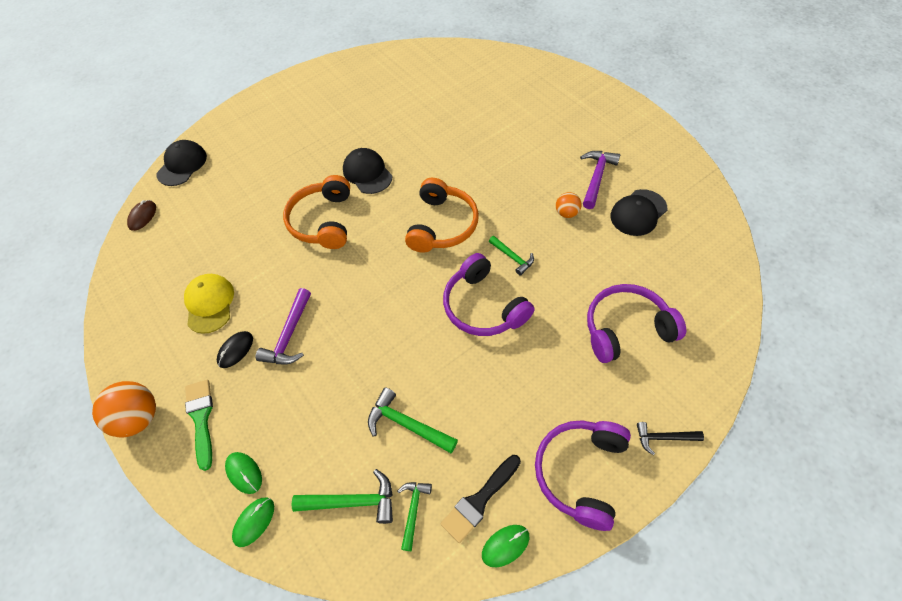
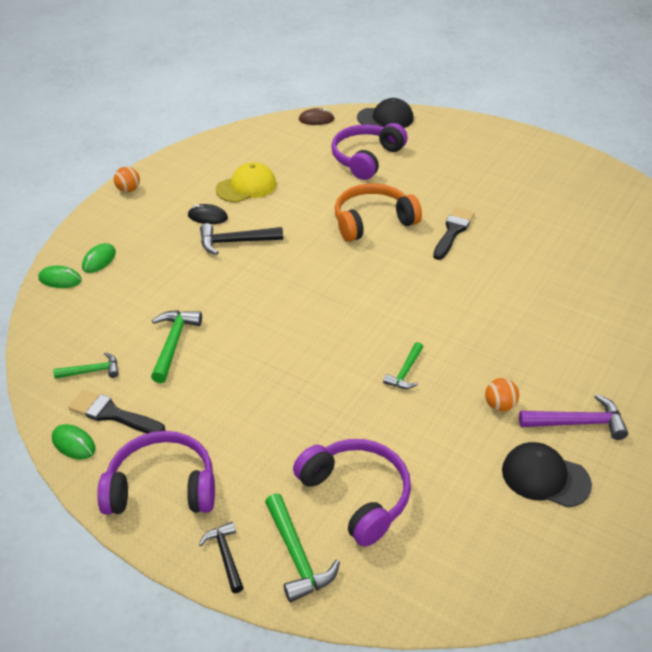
camera: 65 degrees right, 15 degrees down
orange ball [92,381,156,437] -> orange ball [114,167,140,192], size x0.56
green brush [185,380,213,471] -> none
purple hammer [256,288,311,364] -> black hammer [200,223,283,255]
green hammer [292,469,393,524] -> green hammer moved to [265,493,340,602]
black cap [343,148,392,194] -> black brush [433,207,475,260]
orange headphones [405,178,479,253] -> none
purple headphones [443,253,535,336] -> purple headphones moved to [331,123,408,180]

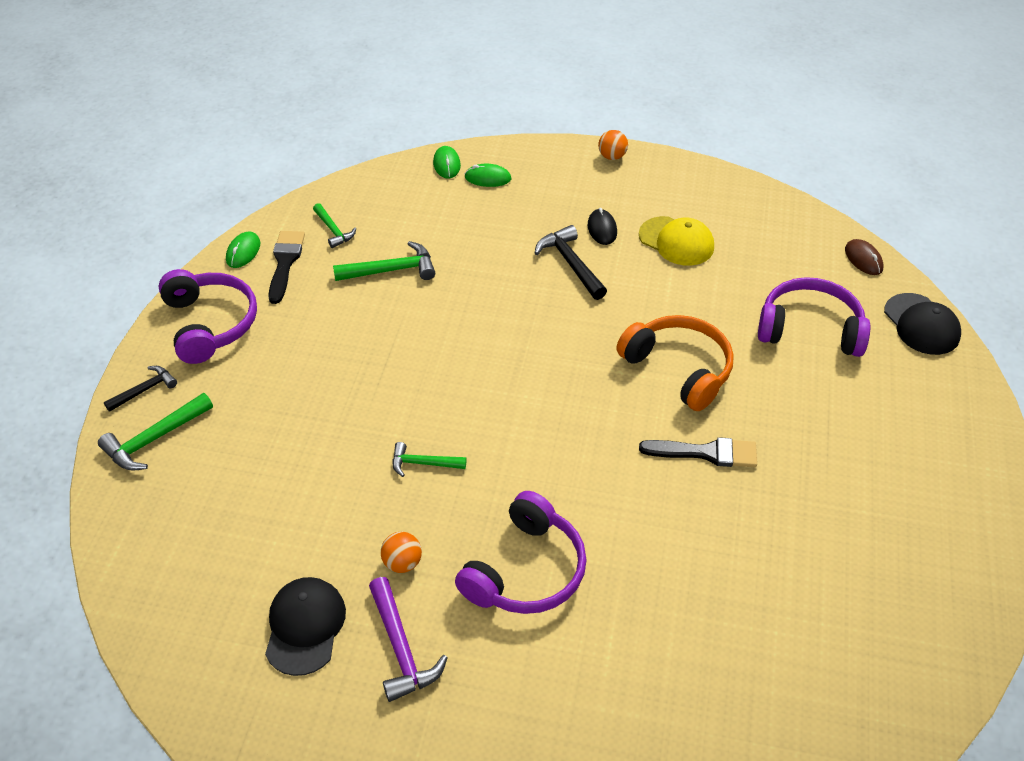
camera: 70 degrees right, 5 degrees up
purple headphones [293,439,411,547] -> purple headphones moved to [455,491,587,614]

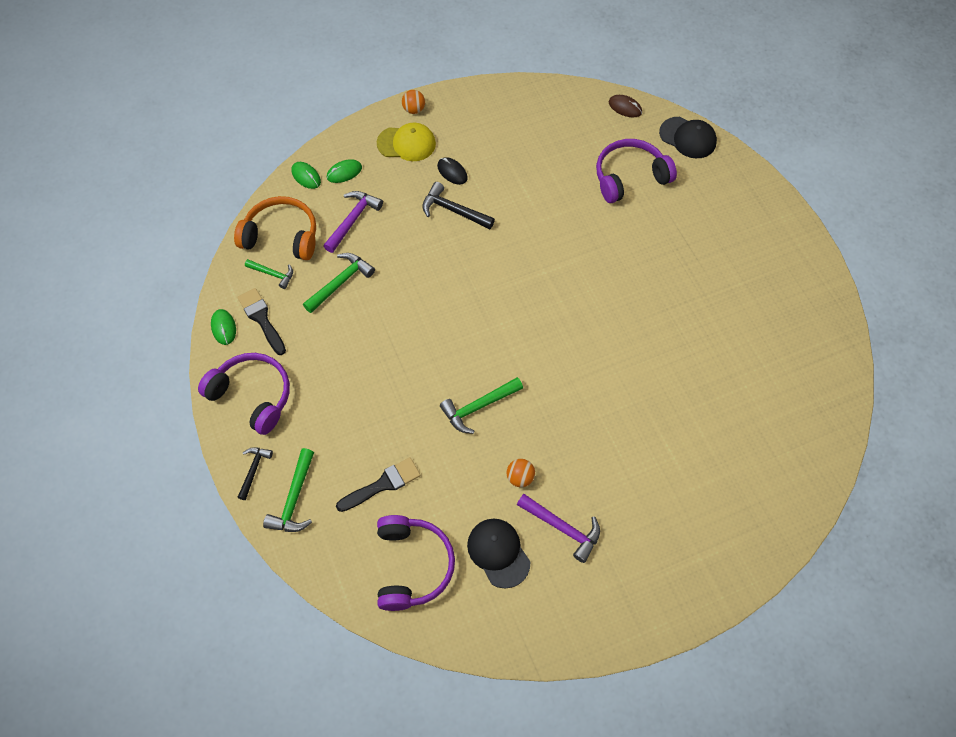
camera: 35 degrees left, 15 degrees up
green hammer [393,442,467,477] -> green hammer [440,377,523,434], size x1.54
purple headphones [455,491,587,614] -> purple headphones moved to [377,515,455,611]
orange headphones [616,315,733,411] -> orange headphones moved to [234,196,316,260]
yellow cap [639,216,714,266] -> yellow cap moved to [377,122,436,161]
black brush [639,437,757,467] -> black brush moved to [336,457,421,512]
none -> purple hammer [323,191,383,253]

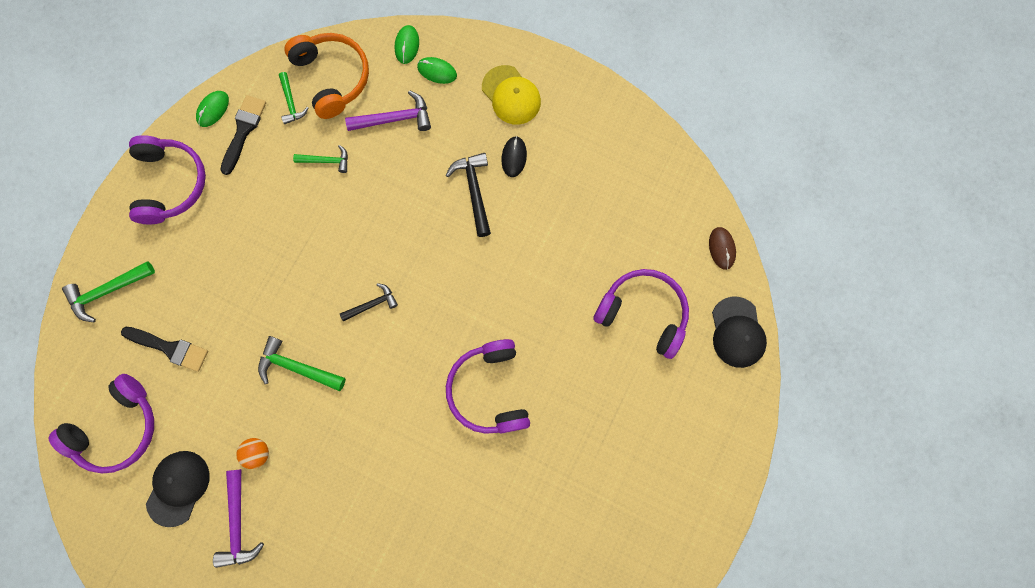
camera: 50 degrees right, 15 degrees up
black hammer [237,447,273,500] -> black hammer moved to [340,283,398,321]
green hammer [303,253,375,313] -> green hammer [293,145,348,173], size x0.65
orange ball [402,90,425,114] -> none
none -> purple headphones [446,339,530,434]

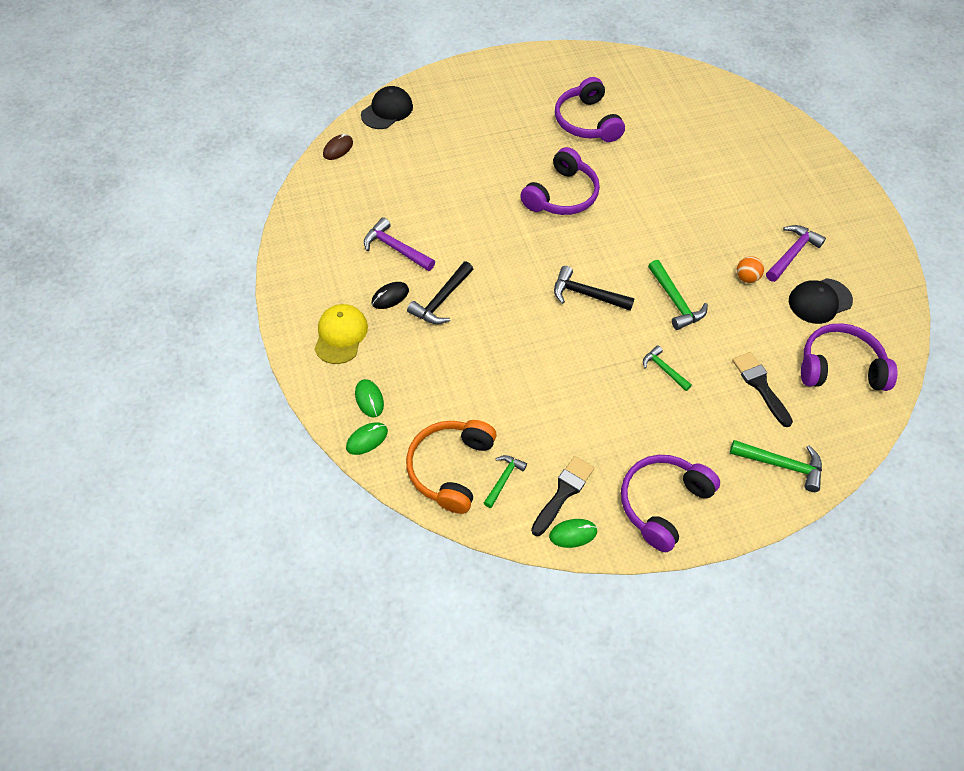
camera: 135 degrees left, 20 degrees down
black brush [220,95,266,175] -> black brush turned 150 degrees clockwise [531,456,594,536]
green hammer [293,145,348,173] -> green hammer moved to [643,345,692,391]
black hammer [340,283,398,321] -> black hammer [554,266,635,311], size x1.54
purple hammer [345,90,431,131] -> purple hammer moved to [364,217,435,271]
purple headphones [593,269,689,359] -> purple headphones moved to [555,77,625,142]

